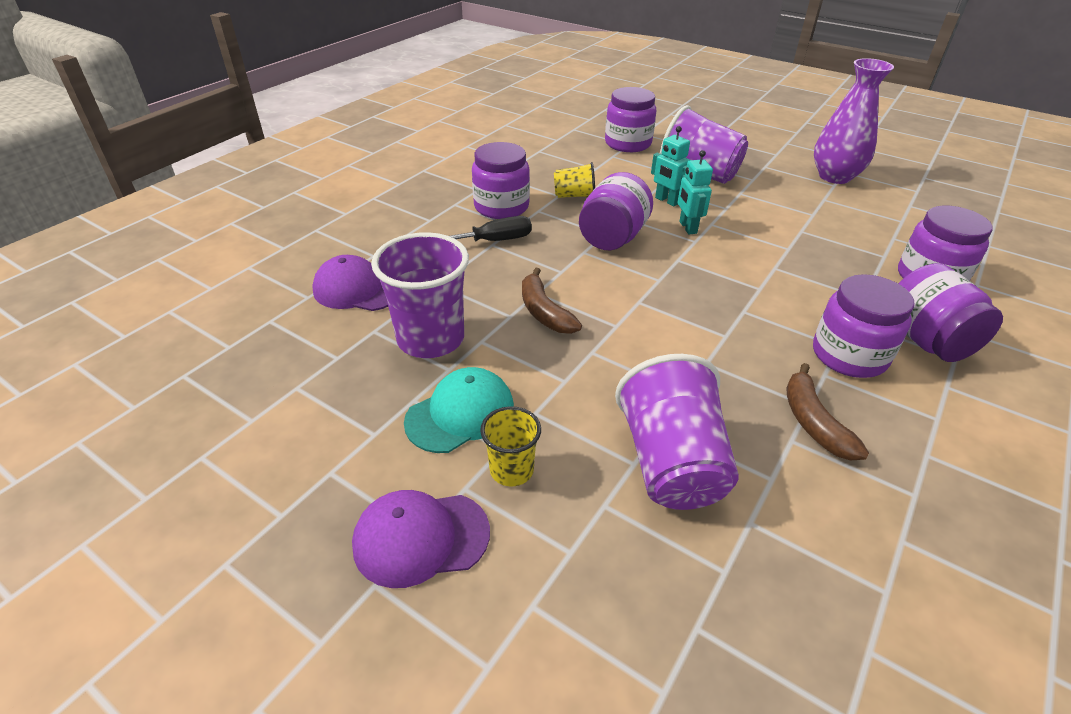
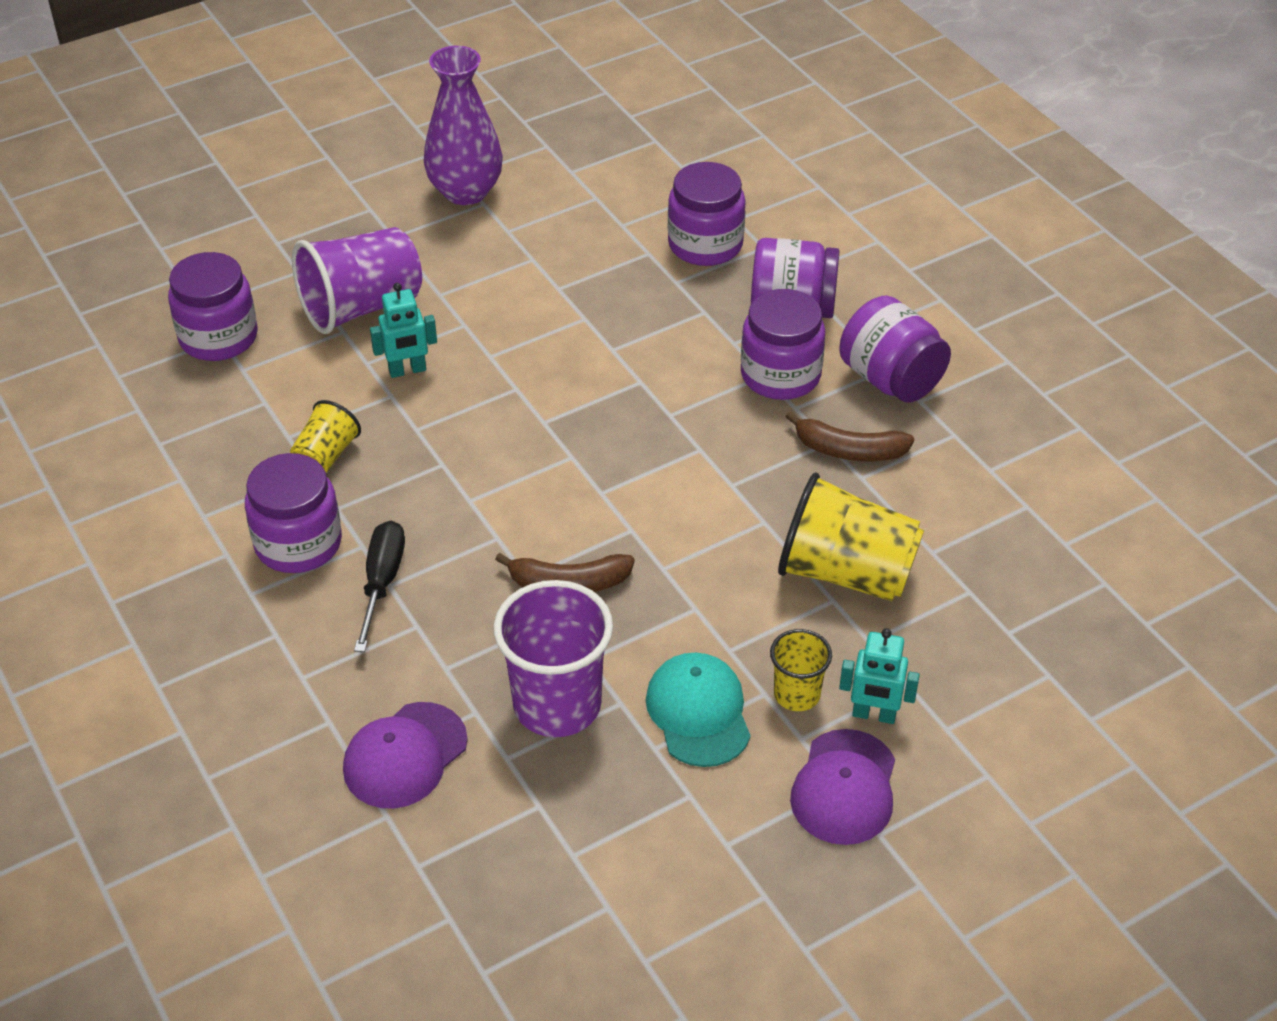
camera: 65 degrees left, 5 degrees up
purple jar [579,172,653,250] -> purple jar moved to [839,296,951,402]
purple cup [615,354,739,510] -> yellow cup [778,473,924,601]
turquoise robot [677,150,713,234] -> turquoise robot moved to [839,628,920,724]

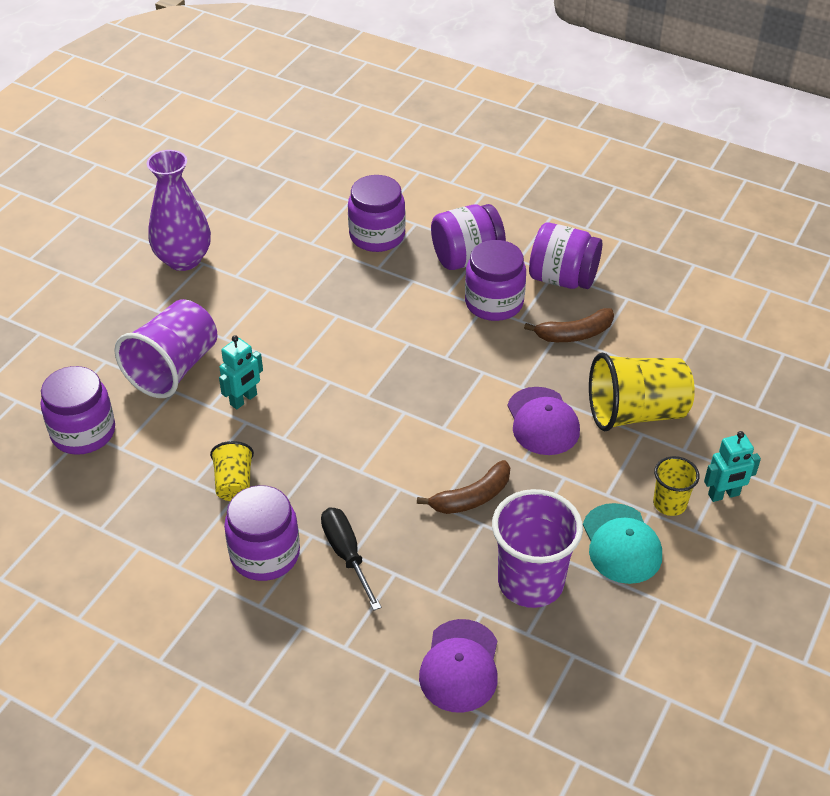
camera: 30 degrees left, 0 degrees up
turquoise cap [646,652,751,767] -> turquoise cap turned 150 degrees counterclockwise [583,503,662,584]
purple cap [790,729,895,845] -> purple cap moved to [507,387,580,455]

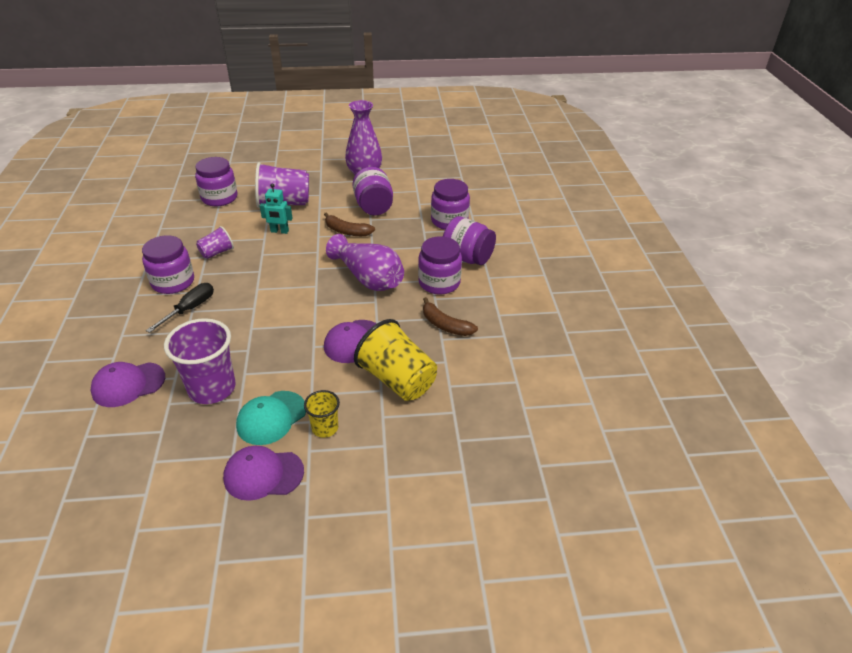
camera: 55 degrees right, 5 degrees down
yellow cup [210,441,254,501] -> purple cup [196,226,234,259]
brown banana [417,460,510,514] -> brown banana moved to [324,212,375,236]
purple jar [529,223,602,289] -> purple jar moved to [353,167,393,215]
turquoise robot [704,431,761,502] -> none
none -> purple cap [223,446,304,501]
none -> purple vase [326,234,404,291]

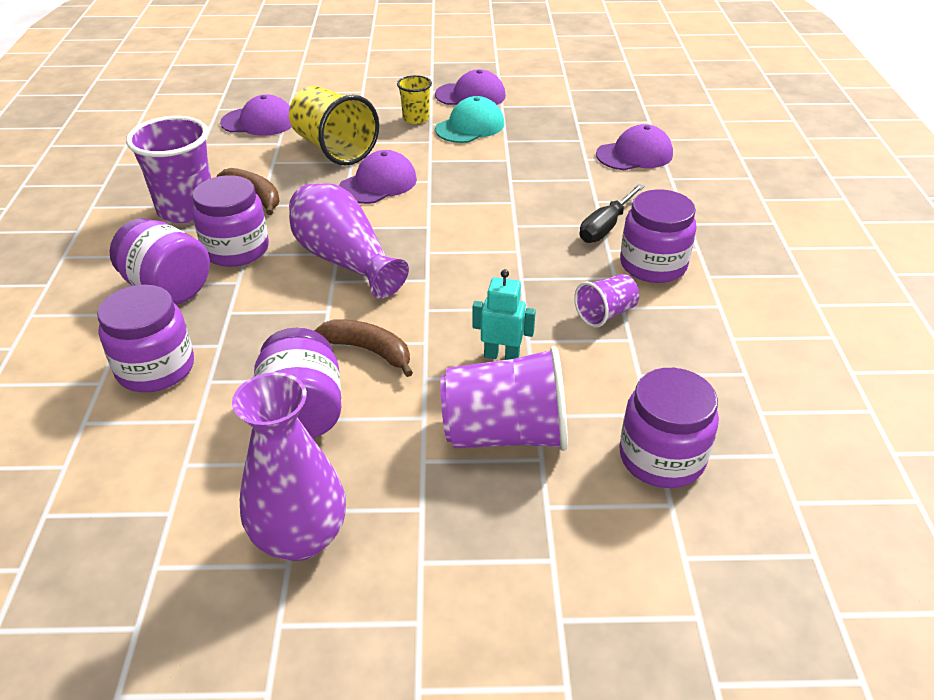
camera: 175 degrees left, 0 degrees up
purple cup [164,318,236,404] -> purple cup moved to [126,116,211,223]
none -> purple cap [220,95,292,136]

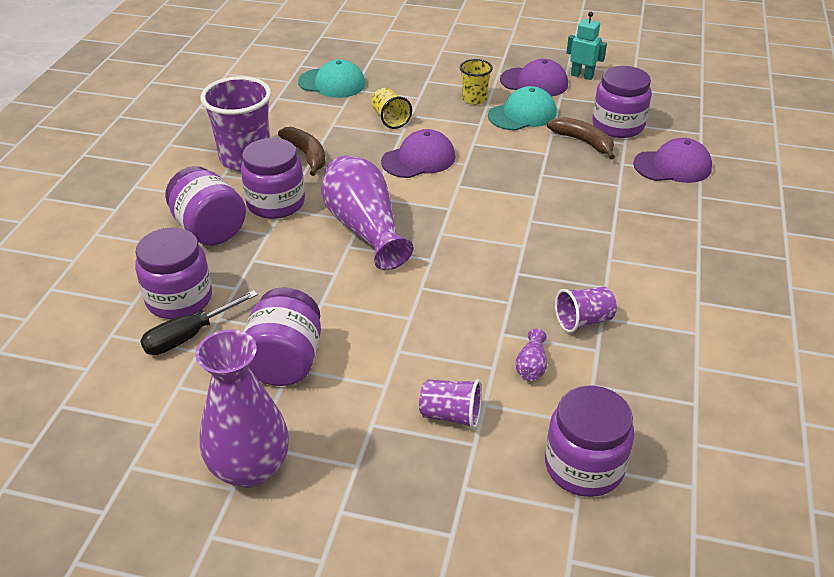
camera: 15 degrees right, 0 degrees up
purple cap [220,95,292,136] -> turquoise cap [298,59,366,98]
yellow cup [289,86,379,165] -> yellow cup [371,88,412,129], size x0.53
brown banana [314,319,413,377] -> brown banana moved to [547,117,615,159]
purple cup [440,346,568,451] -> purple cup [419,379,482,429], size x0.53
turquoise robot [472,269,536,360] -> turquoise robot moved to [566,12,607,80]
black screwdriver [580,184,645,243] -> black screwdriver moved to [140,290,258,355]
purple jar [620,189,696,283] -> purple jar moved to [592,66,651,138]
none -> purple vase [516,329,547,381]

